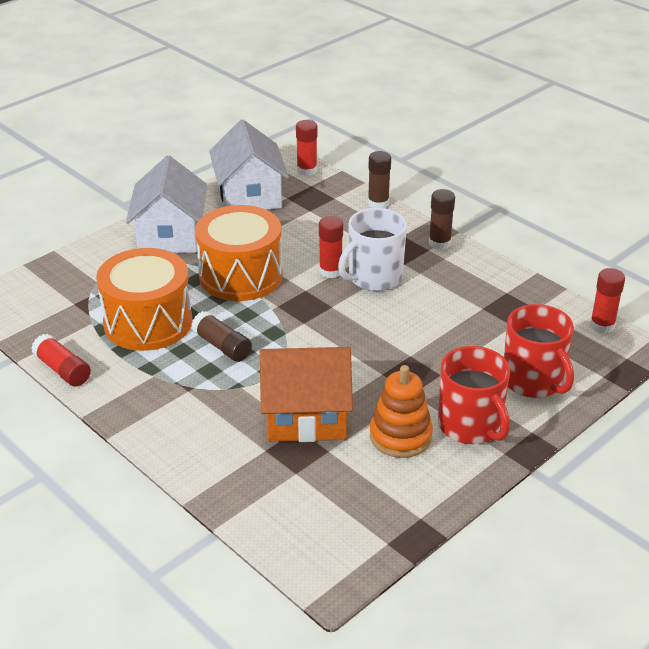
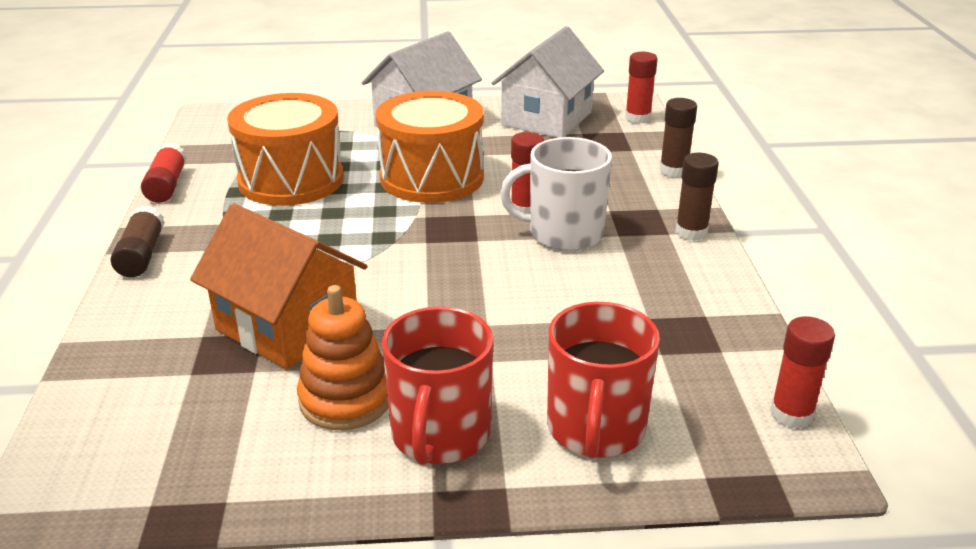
camera: 40 degrees right, 5 degrees down
brown glue stick [191,311,252,362] -> brown glue stick moved to [110,206,165,277]

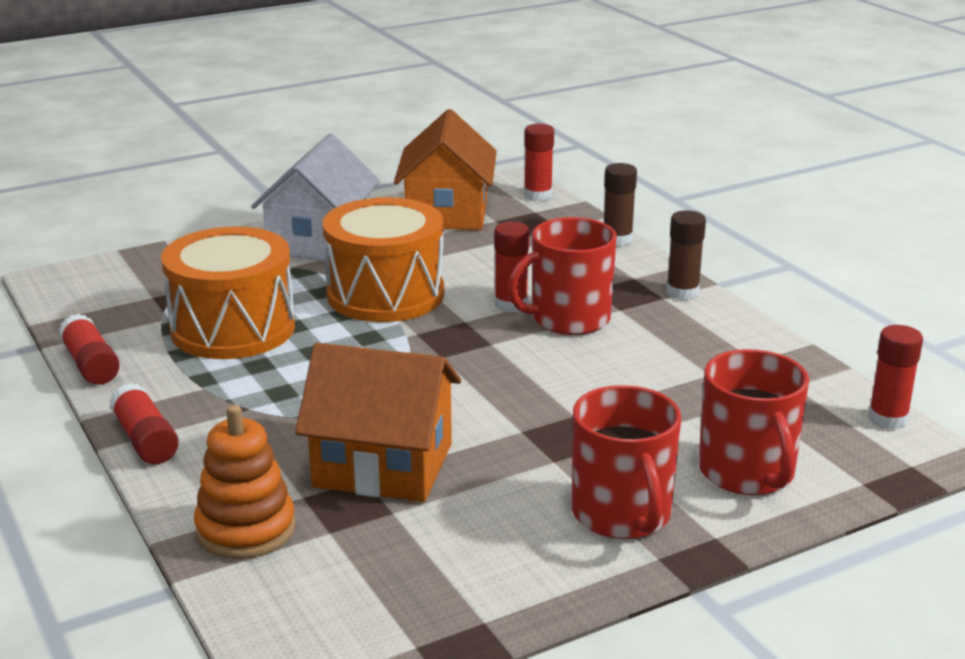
camera: 25 degrees left, 5 degrees down
brown glue stick [110,206,165,277] -> red glue stick [109,383,179,464]
orange stacking toy [297,285,388,430] -> orange stacking toy moved to [194,404,295,559]
white house [491,26,604,138] -> orange house [394,109,497,230]
white mug [500,137,612,251] -> red mug [508,217,617,335]

